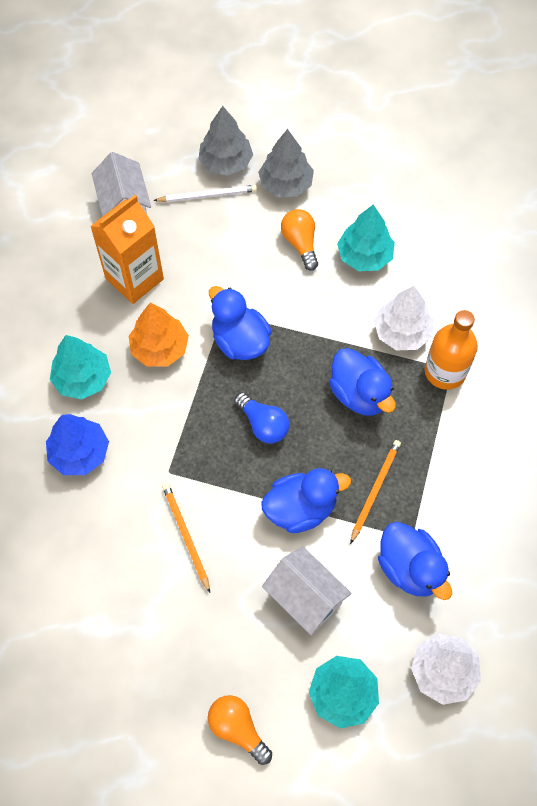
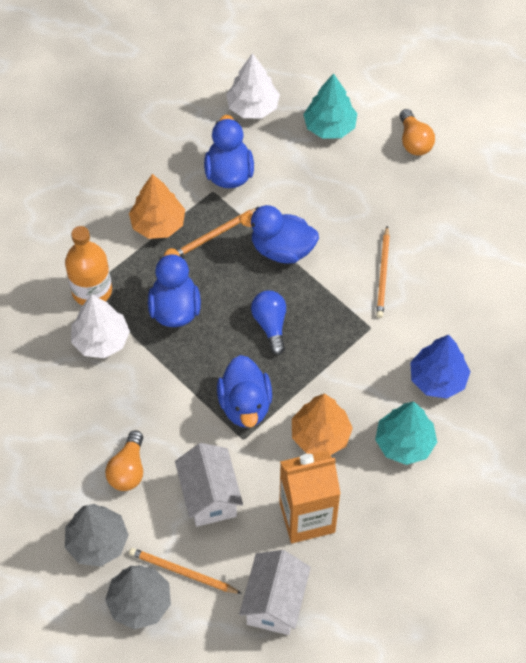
camera: 150 degrees left, 5 degrees down
white pencil [153,185,257,202] -> orange pencil [129,548,242,594]
white house [262,546,352,635] -> white house moved to [175,443,243,527]
turquoise tree [337,205,395,271] -> none
none -> orange tree [129,174,185,239]

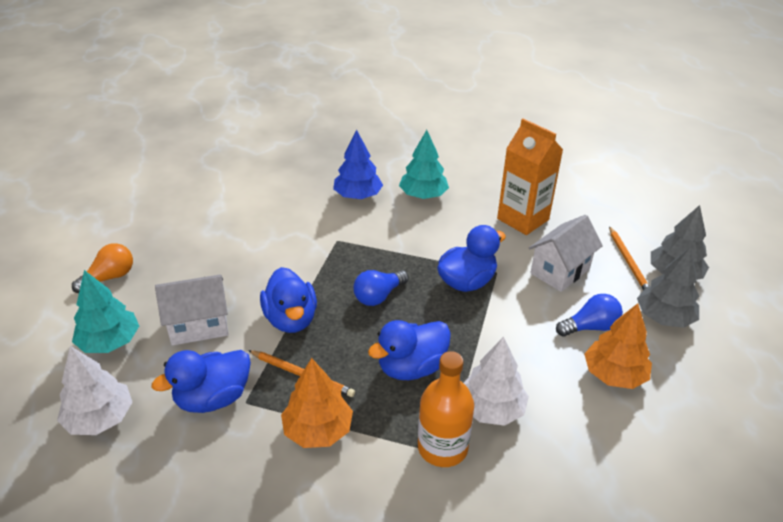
camera: 120 degrees left, 20 degrees down
orange light bulb [105,431,143,491] -> blue light bulb [556,294,623,337]
white house [239,550,311,635] -> white house moved to [155,274,228,346]
orange tree [292,394,353,455] -> orange tree moved to [584,303,652,389]
orange pencil [376,226,390,318] -> none

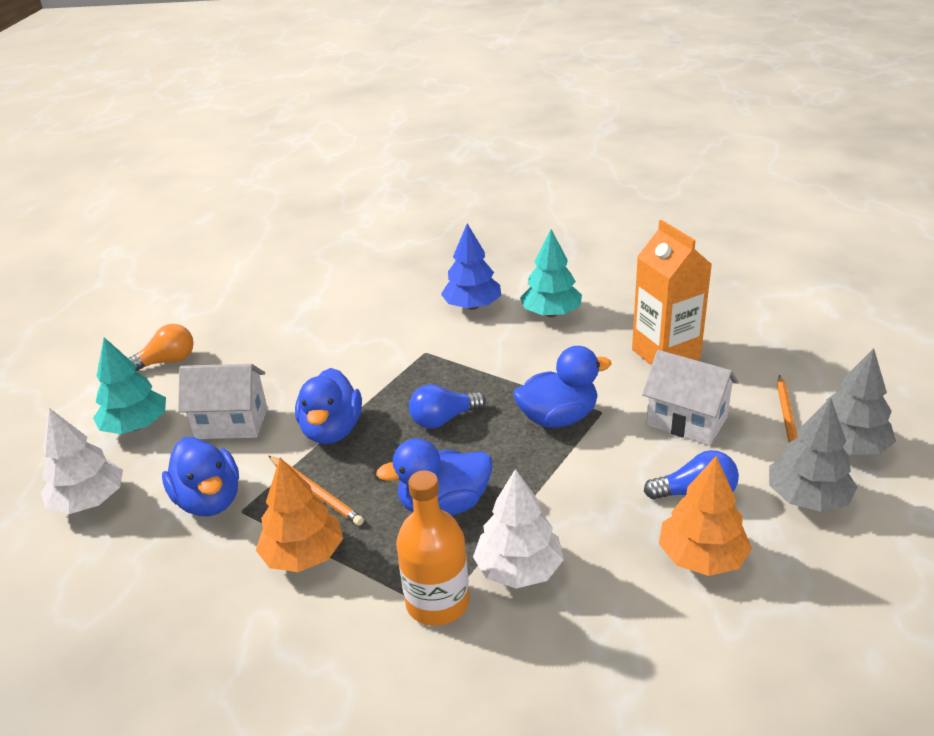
camera: 20 degrees right, 5 degrees down
blue duck [152,350,251,413] -> blue duck turned 105 degrees counterclockwise [162,437,239,516]
white house [529,215,603,292] -> white house turned 60 degrees clockwise [642,350,739,445]

